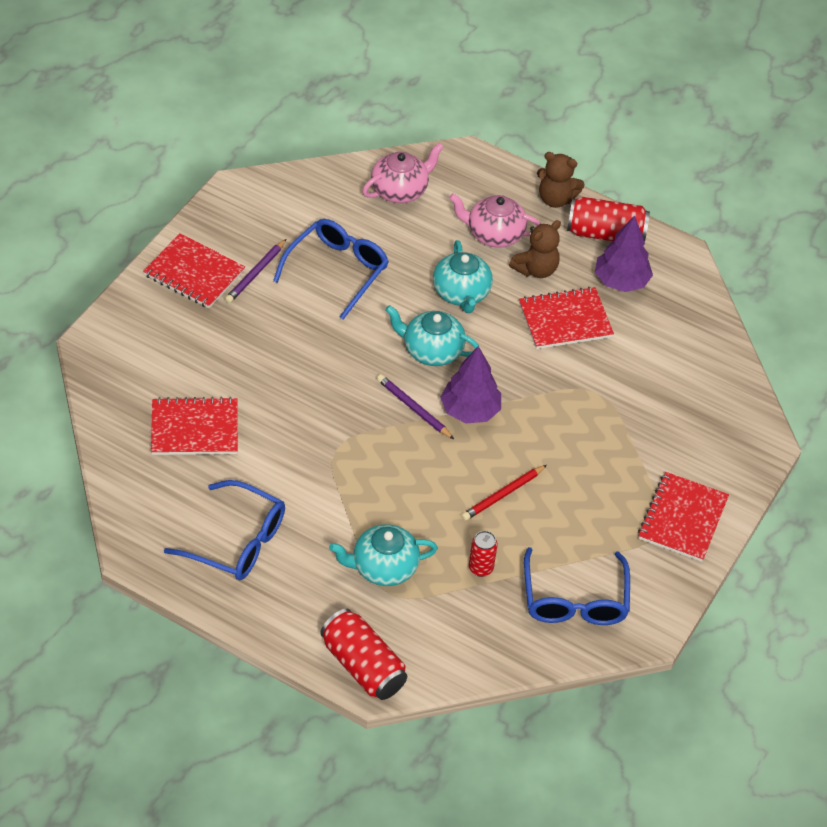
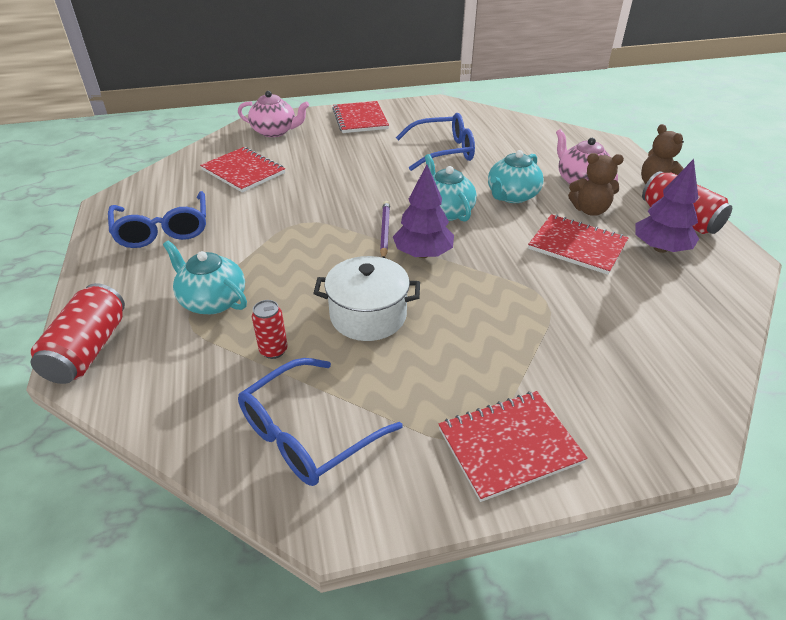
camera: 50 degrees right, 10 degrees down
purple pencil [225,239,286,303] -> none
pink teapot [362,143,444,203] -> pink teapot moved to [238,91,309,137]
red pencil [461,465,547,521] -> white pot [313,256,420,341]

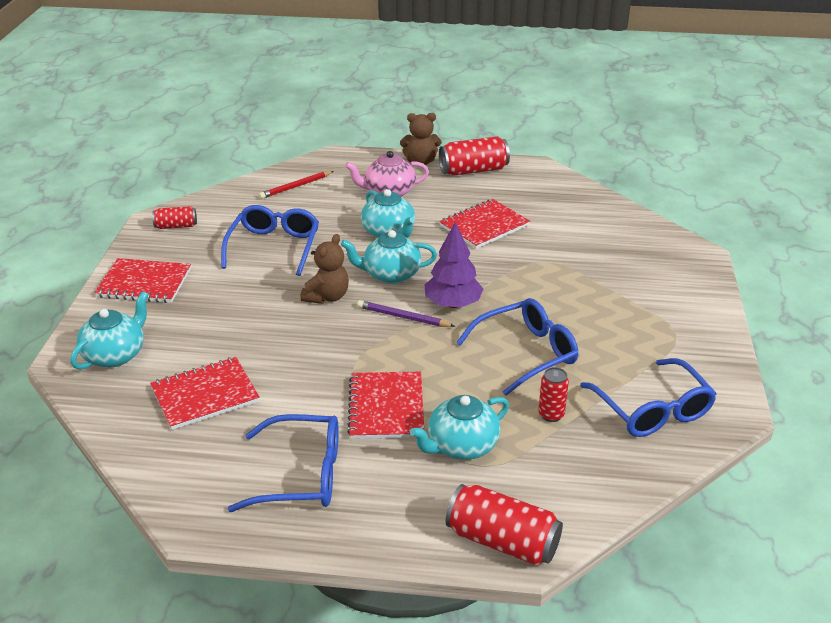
camera: 70 degrees left, 5 degrees down
pink teapot [238,91,309,137] -> turquoise teapot [71,291,149,370]
white pot [313,256,420,341] -> blue glasses [456,298,578,396]
red notebook [438,391,588,502] -> red notebook moved to [347,372,424,439]
brown teddy bear [568,153,624,216] -> brown teddy bear moved to [301,234,349,304]
purple tree [635,159,699,253] -> none
none -> red can [152,206,197,229]
none -> red pencil [259,171,334,199]

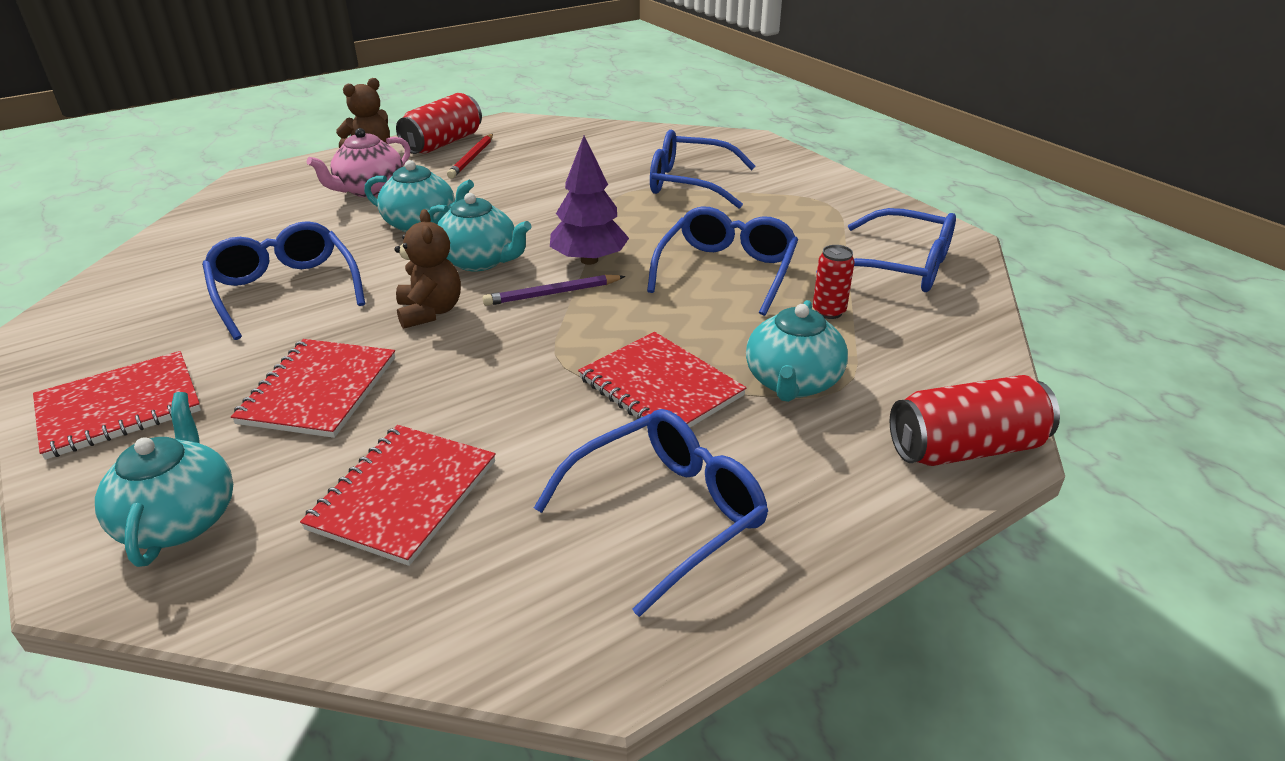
camera: 40 degrees left, 0 degrees up
red can [152,206,197,229] -> none
red pencil [259,171,334,199] -> red pencil moved to [447,134,493,179]
turquoise teapot [341,230,437,284] -> turquoise teapot turned 105 degrees counterclockwise [428,193,532,271]
red notebook [439,199,530,249] -> red notebook moved to [231,339,395,438]
none -> blue glasses [650,130,756,208]

